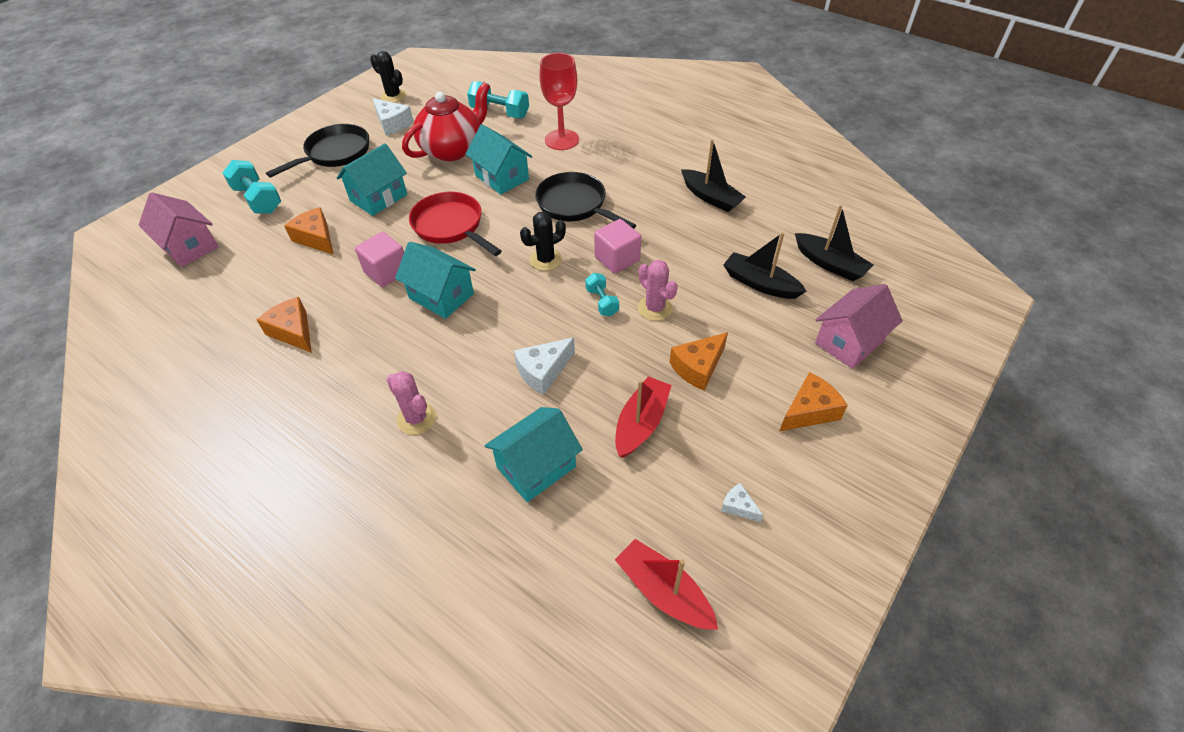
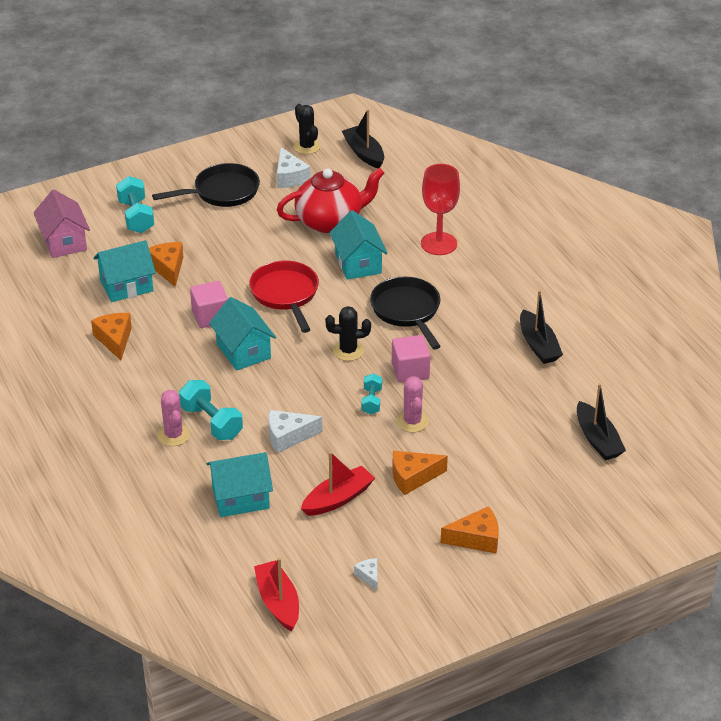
camera: 25 degrees right, 10 degrees down
turquoise house [337,143,407,216] -> turquoise house moved to [94,240,156,302]
turquoise dumbbell [467,81,529,118] -> turquoise dumbbell moved to [179,380,243,440]
black boat [723,232,806,299] -> black boat moved to [342,109,384,168]
pink house [815,284,903,369] -> none

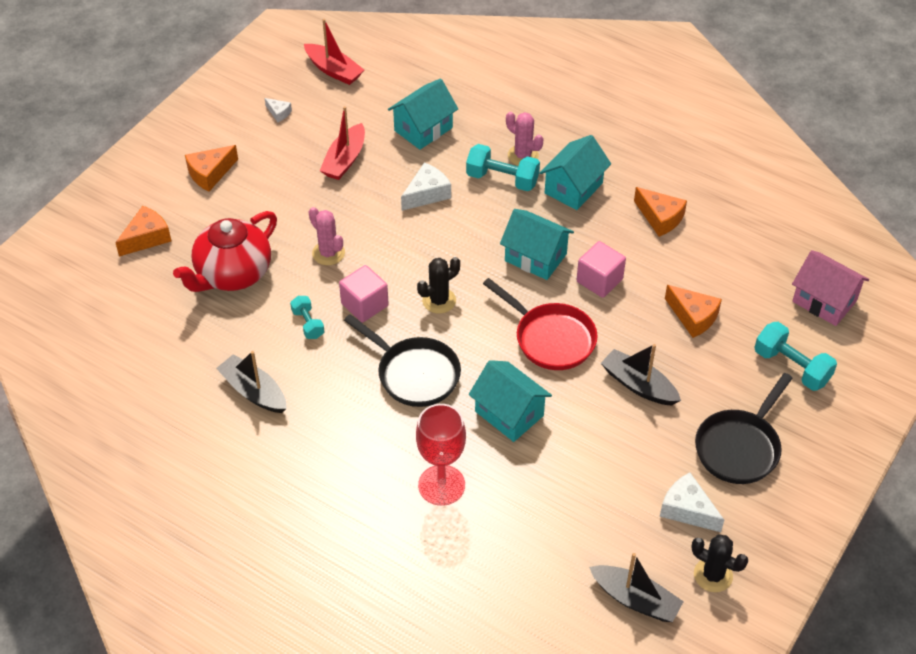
camera: 150 degrees right, 10 degrees up
turquoise house [94,240,156,302] -> turquoise house moved to [540,135,611,210]
red teapot [277,168,385,233] -> red teapot moved to [173,211,277,292]
turquoise dumbbell [362,373,382,415] -> turquoise dumbbell moved to [290,296,325,339]
orange cheese [392,451,448,495] -> orange cheese moved to [115,206,171,257]
black boat [577,383,626,460] -> black boat moved to [601,344,681,405]

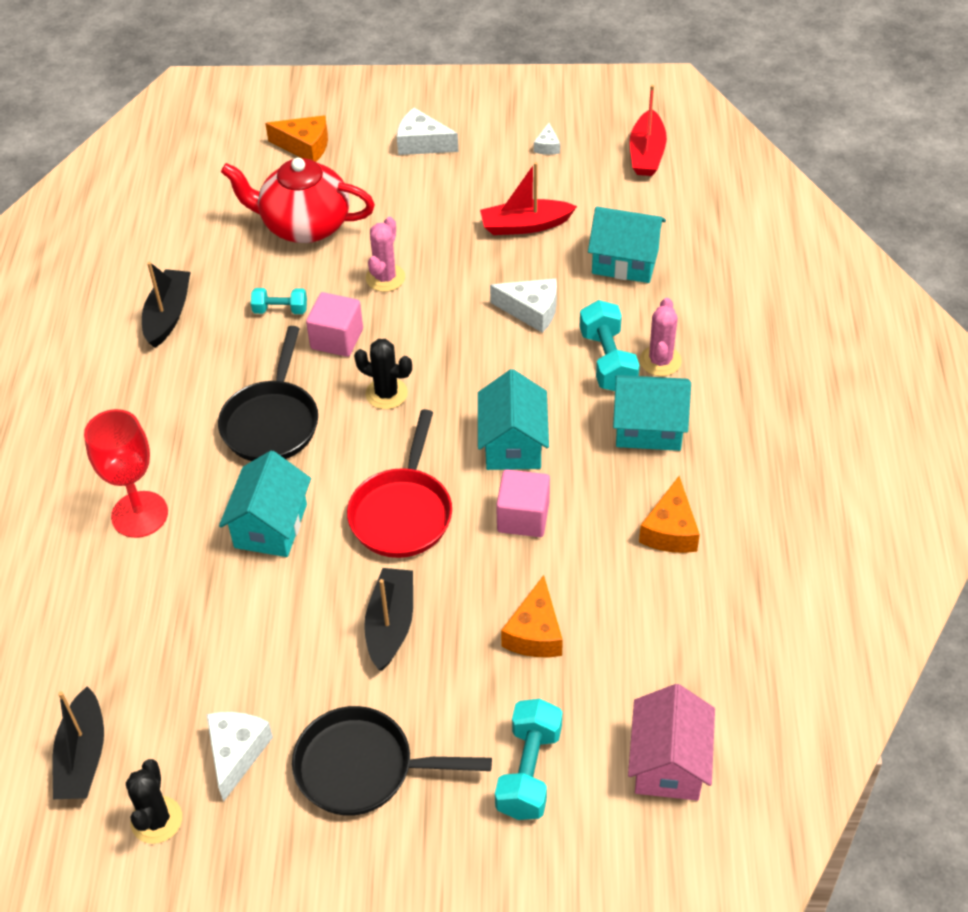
camera: 60 degrees right, 0 degrees up
orange cheese [185,145,238,191] -> white cheese [397,108,458,155]
turquoise dumbbell [290,296,325,339] -> turquoise dumbbell turned 60 degrees clockwise [251,288,307,314]

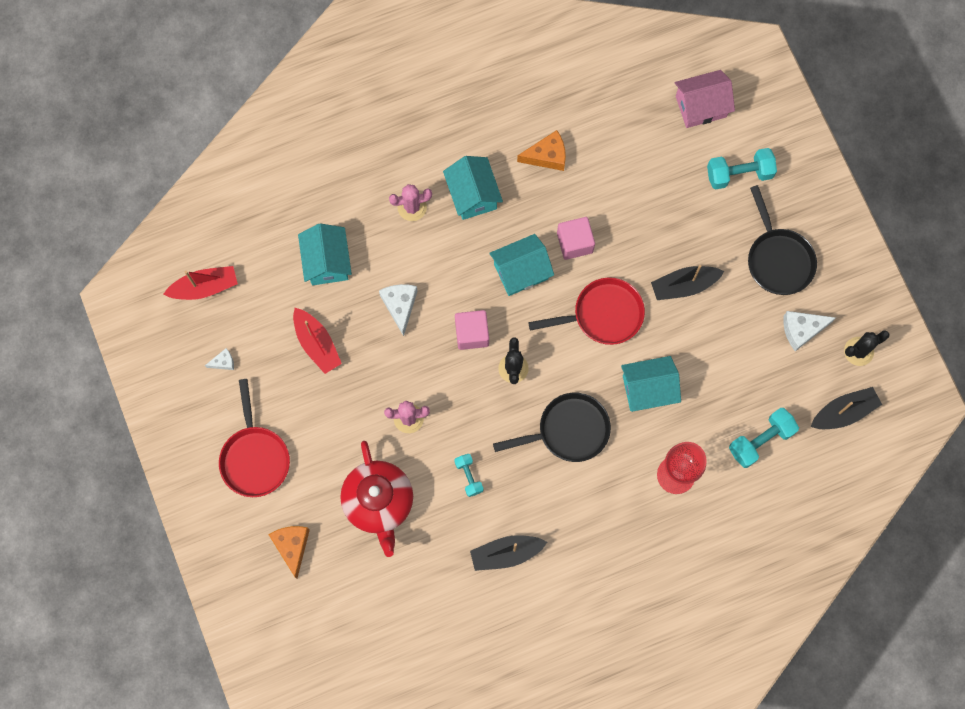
camera: 115 degrees left, 25 degrees up
pink cube [306,292,363,357] -> pink cube moved to [455,310,489,350]
white cheese [397,108,458,155] -> red pan [219,379,290,497]
orange cheese [501,575,563,657] -> none
turquoise dumbbell [580,300,640,391] -> turquoise dumbbell moved to [729,408,799,468]

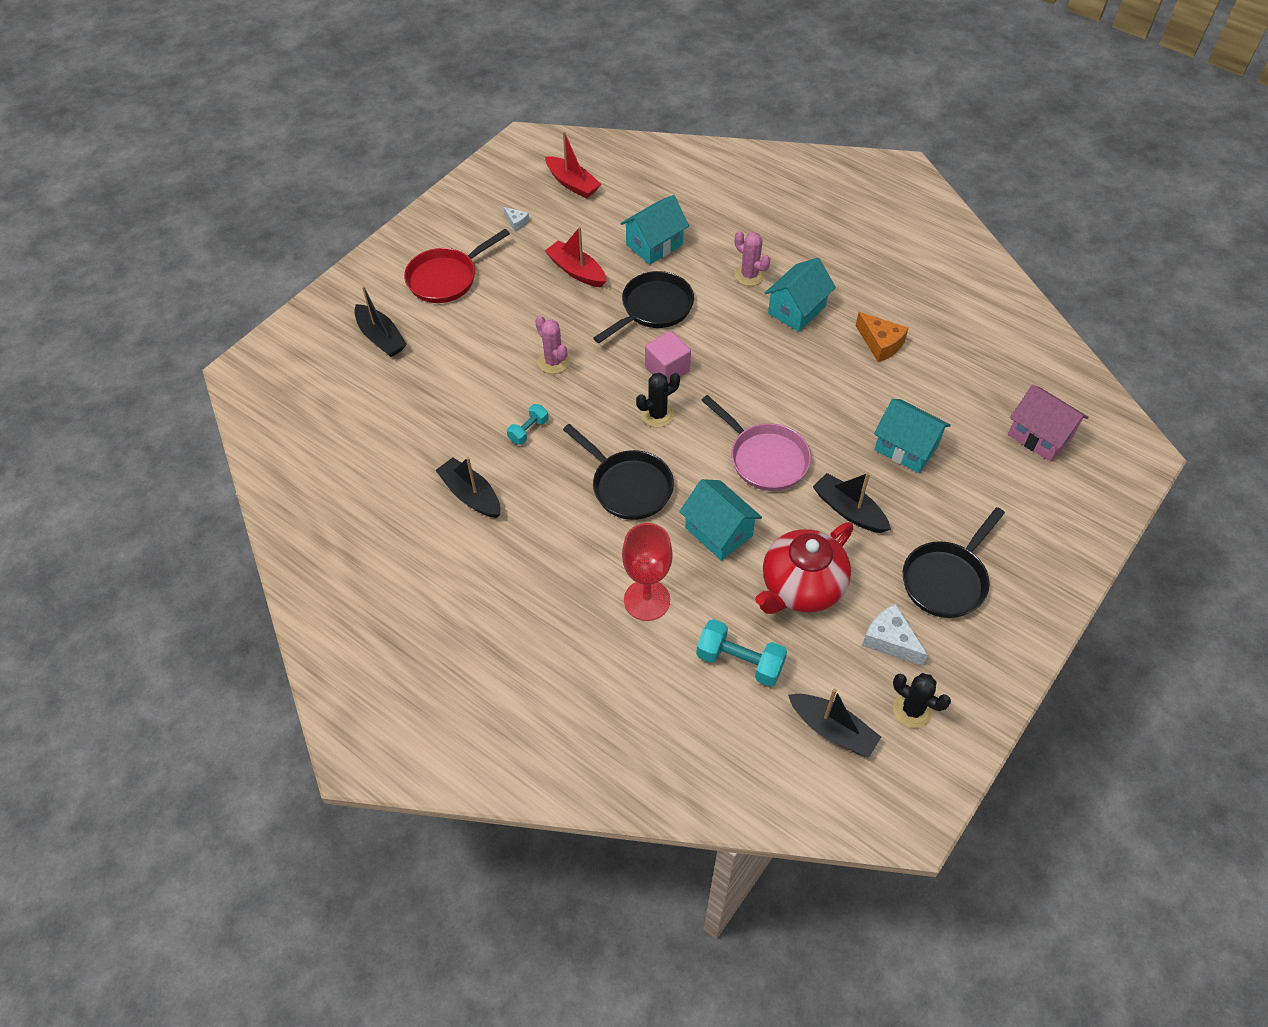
camera: 60 degrees right, 20 degrees down
orange cheese [268,526,310,579] -> black boat [354,286,407,357]
red boat [293,308,342,374] -> red boat turned 105 degrees clockwise [545,227,606,287]
red teapot [340,441,413,557] -> red teapot moved to [755,522,853,614]
white cheese [379,284,418,336] -> black pan [593,271,694,343]
turquoise house [490,234,554,296] -> turquoise house moved to [874,399,951,473]
red pan [528,277,645,345] -> pink pan [701,395,811,491]
pink cube [557,217,595,260] -> none
turquoise dumbbell [707,148,777,189] -> none

